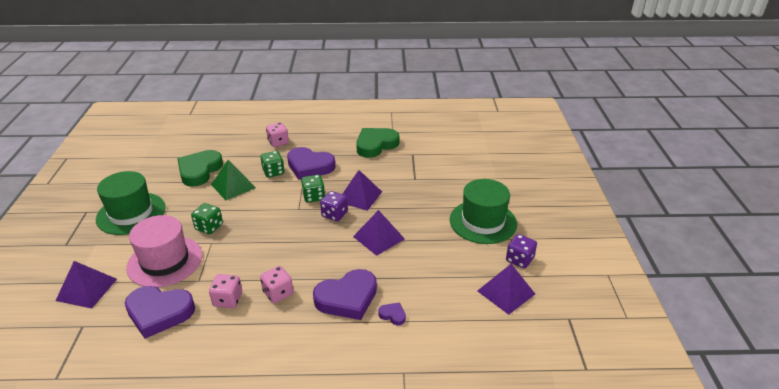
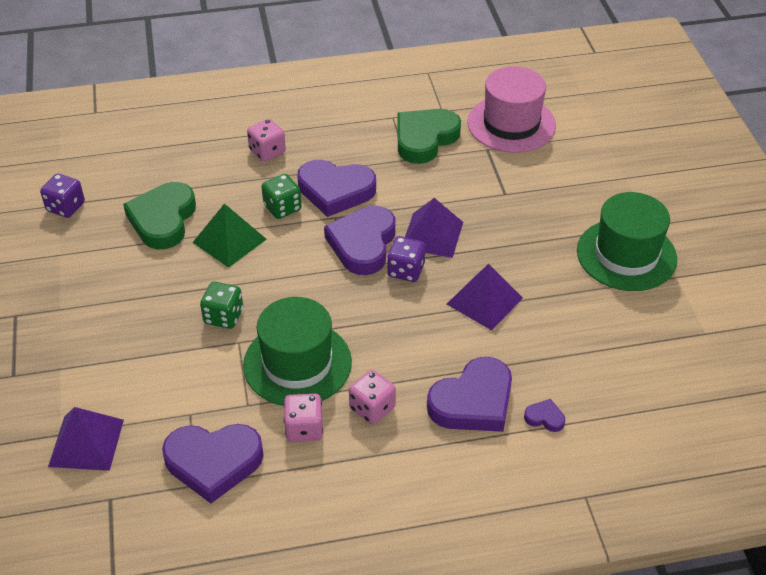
camera: 10 degrees left, 10 degrees up
green hat [96,171,166,235] -> green hat moved to [243,297,352,406]
pink hat [126,215,202,288] -> pink hat moved to [467,66,556,153]
green dice [301,175,325,203] -> purple heart [324,206,395,275]
purple pyramid [478,264,535,315] -> none
purple dice [506,234,537,269] -> purple dice moved to [40,174,85,218]

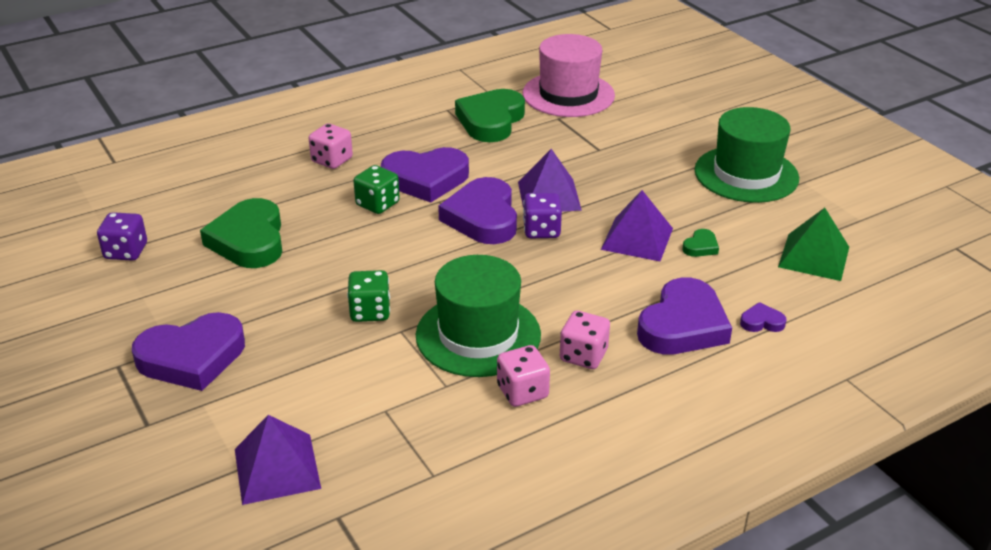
camera: 20 degrees left, 10 degrees down
purple heart [162,424,264,503] -> purple heart moved to [132,312,245,391]
green pyramid [192,203,267,268] -> green pyramid moved to [778,208,849,281]
none -> green heart [682,229,719,257]

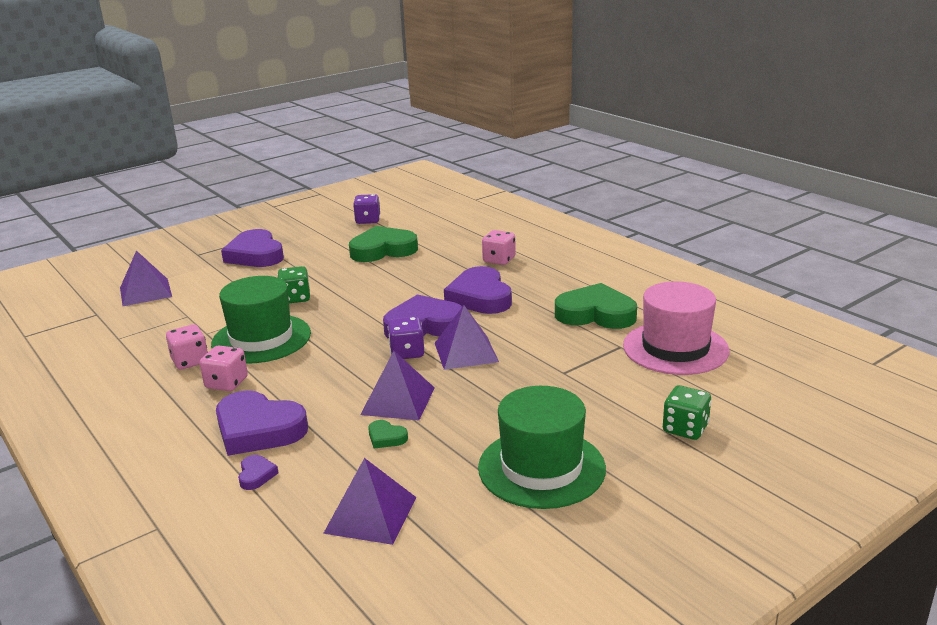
camera: 85 degrees right, 10 degrees down
green dice [353,165,400,214] -> green dice moved to [663,385,711,440]
green pyramid [778,208,849,281] -> purple pyramid [323,458,416,545]

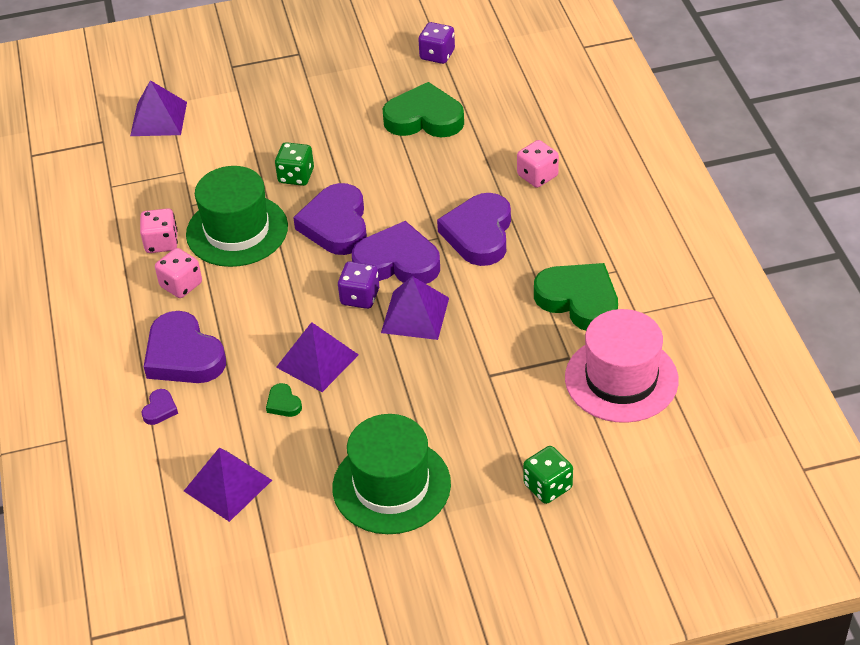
camera: 25 degrees right, 20 degrees up
purple heart [221,229,284,267] -> purple heart moved to [293,183,367,255]

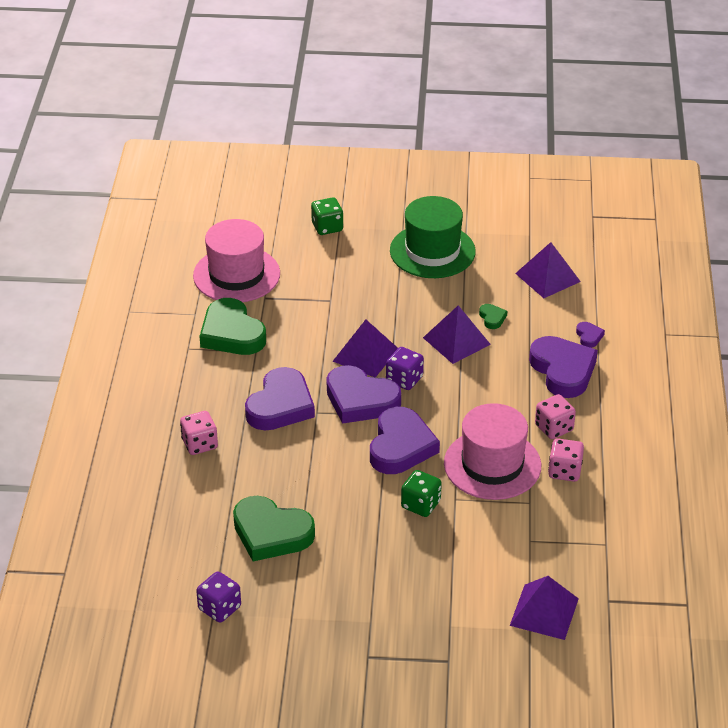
camera: 165 degrees left, 5 degrees down
purple heart [141,389,178,425] -> purple heart turned 135 degrees clockwise [576,322,605,348]
green hat [186,166,288,267] -> pink hat [444,403,541,500]

